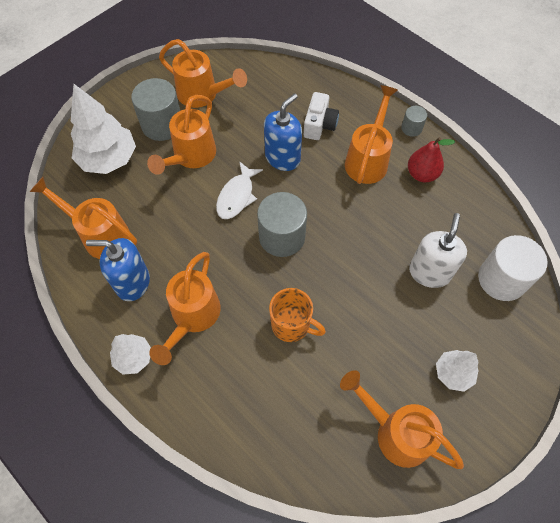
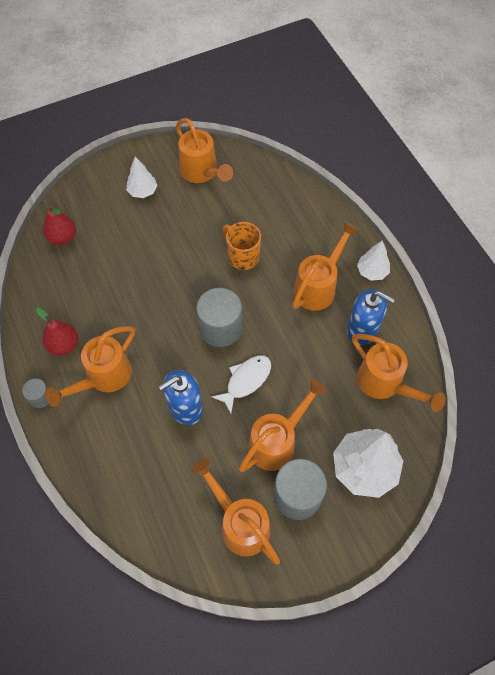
camera: 160 degrees left, 0 degrees up
white camera [304,92,339,140] -> none
white soap dispenser [409,213,467,288] -> none
white cylinder [478,235,548,301] -> red pear [43,205,76,245]

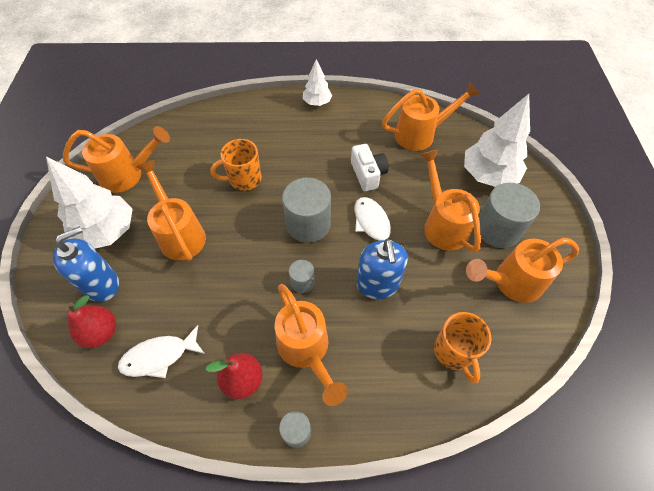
camera: 65 degrees left, 5 degrees down
white tree [126,156,158,198] -> white tree [46,157,133,249], size x1.81
orange watering can [292,221,359,311] -> orange watering can moved to [136,160,206,261]
blue soap dispenser [347,289,395,345] -> blue soap dispenser moved to [53,226,119,302]
none -> white fish [118,325,205,378]
none -> grey cylinder [289,260,315,293]
none -> white camera [351,144,389,191]
none -> orange mug [434,312,491,383]

